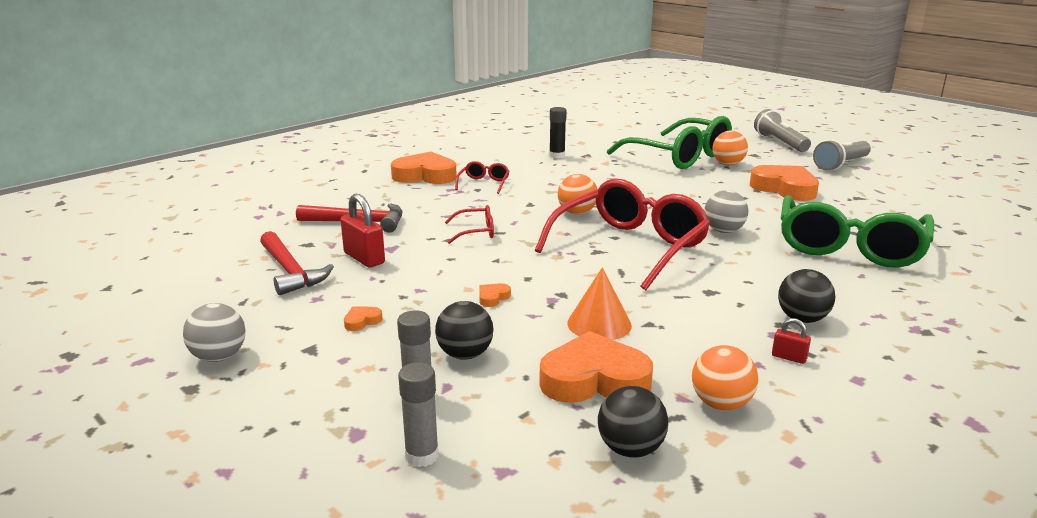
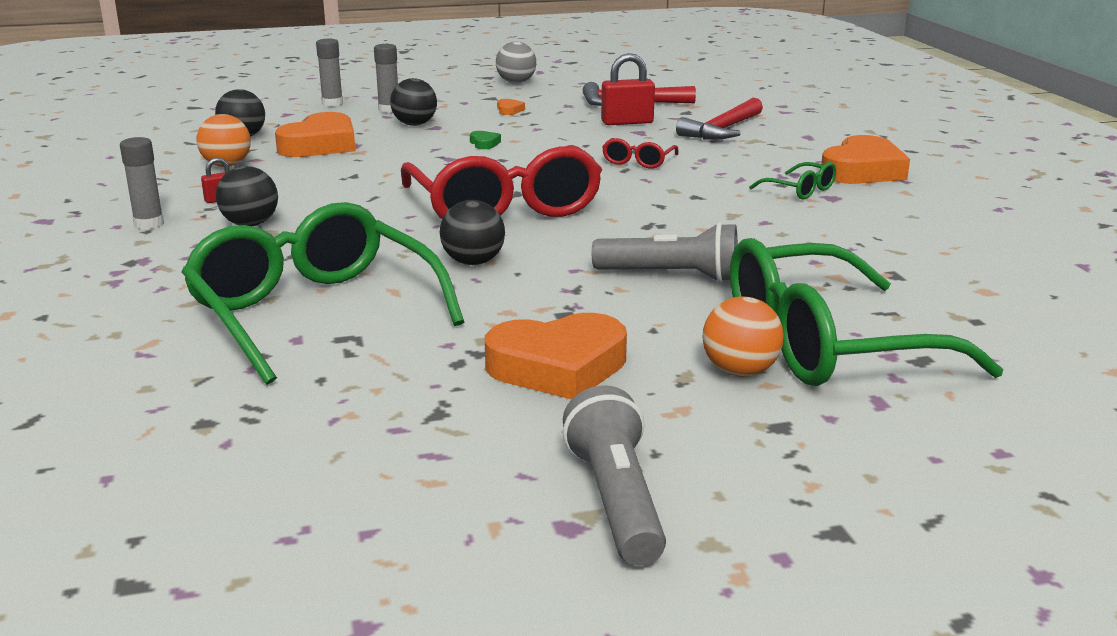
camera: 120 degrees right, 0 degrees up
red glasses [455,161,509,194] -> green glasses [749,162,836,200]
orange heart [479,283,511,307] -> green heart [470,131,501,149]
black glue stick [549,107,567,158] -> none
orange ball [558,174,597,215] -> none
orange cone [567,267,632,340] -> none
grey ball [704,190,748,233] -> black ball [440,200,505,265]
grey flashlight [754,109,811,152] -> grey flashlight moved to [592,222,738,283]
none -> grey glue stick [120,137,164,229]

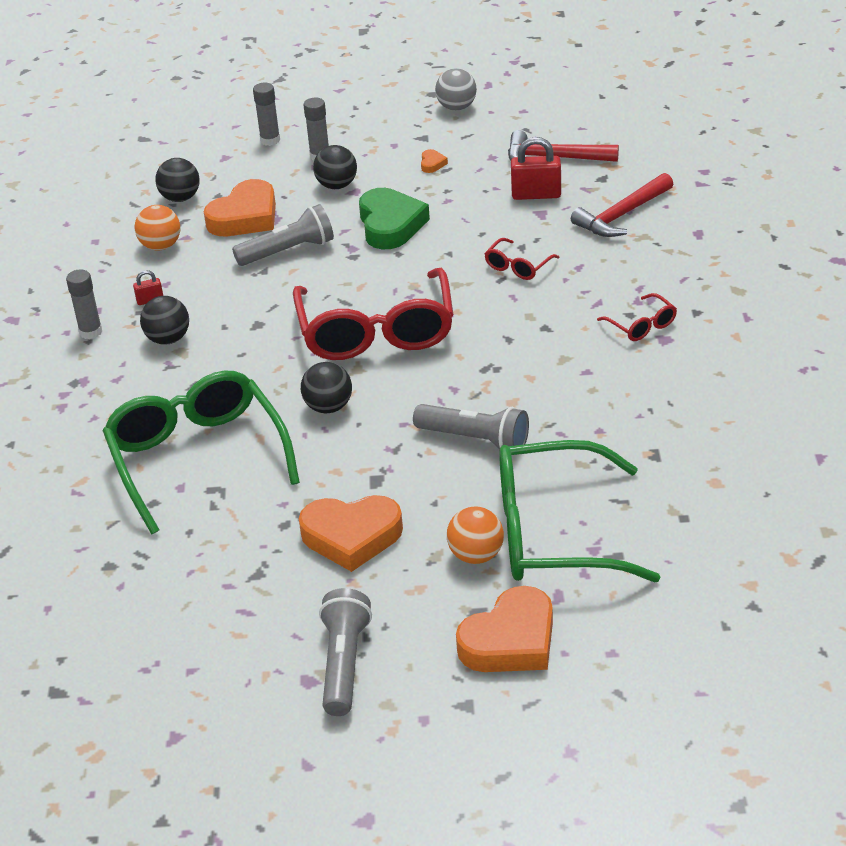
camera: 15 degrees right, 15 degrees up
green heart [470,131,501,149] -> green heart [359,188,430,249], size x2.46
green glasses [749,162,836,200] -> red glasses [597,293,677,341]
orange heart [821,135,910,184] -> orange heart moved to [456,586,553,672]
none -> grey flashlight [232,204,334,266]

